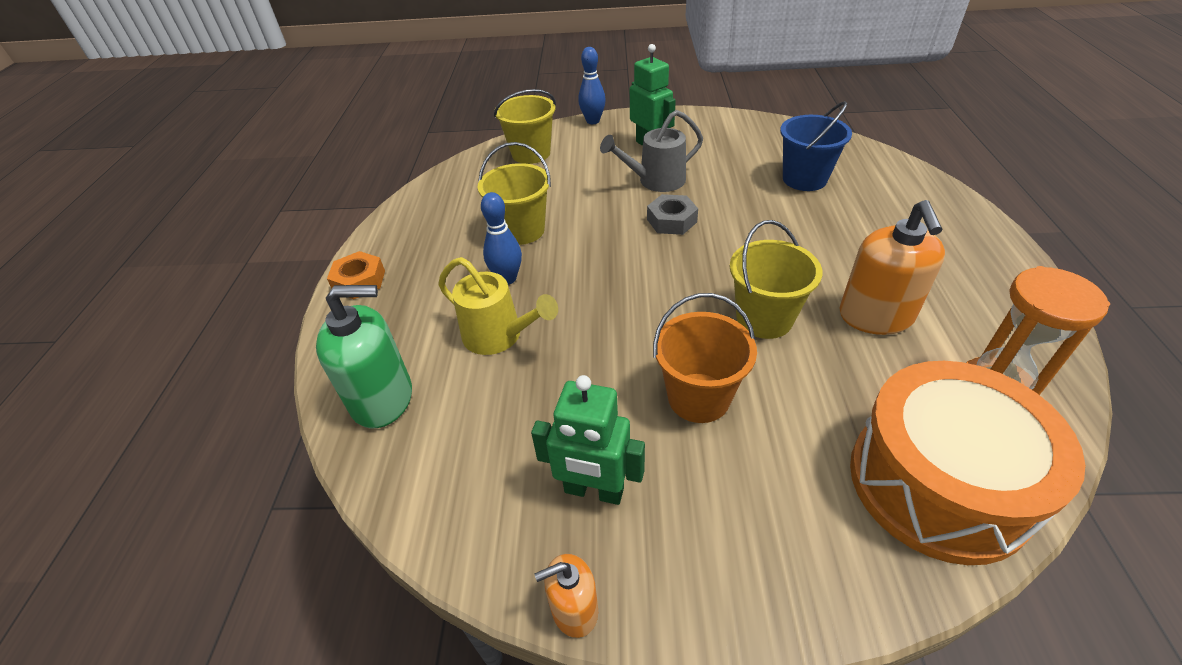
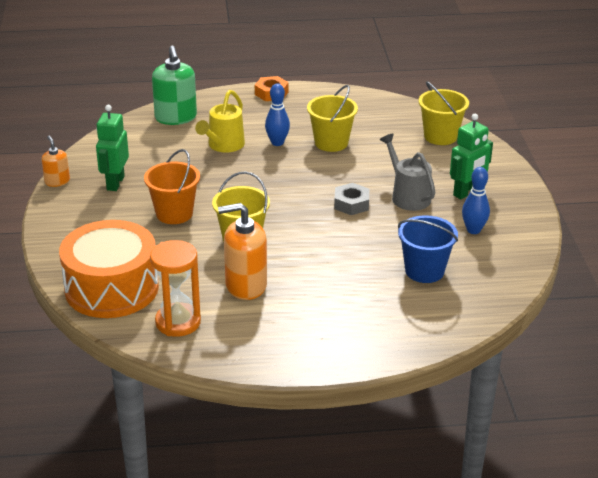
camera: 80 degrees right, 10 degrees down
blue bowling pin [578,47,606,124] -> blue bowling pin moved to [462,167,490,234]

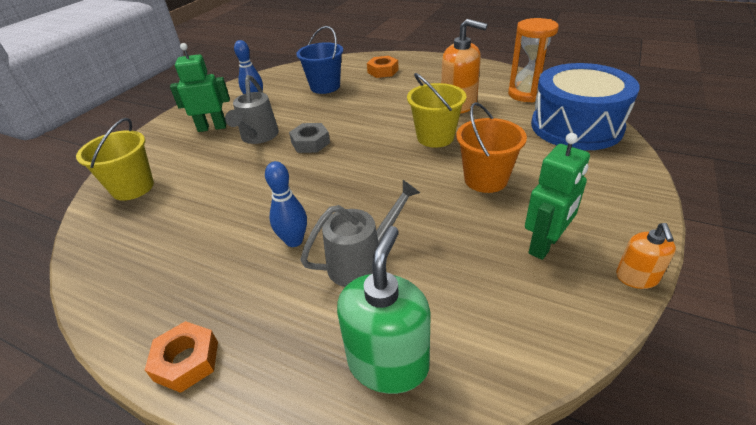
camera: 145 degrees left, 5 degrees up
orange drum [59,220,159,318] -> blue drum [531,63,640,151]
yellow watering can [195,90,245,153] -> grey watering can [300,180,420,287]
yellow bucket [307,85,358,152] -> none
none -> orange nut [367,56,399,78]

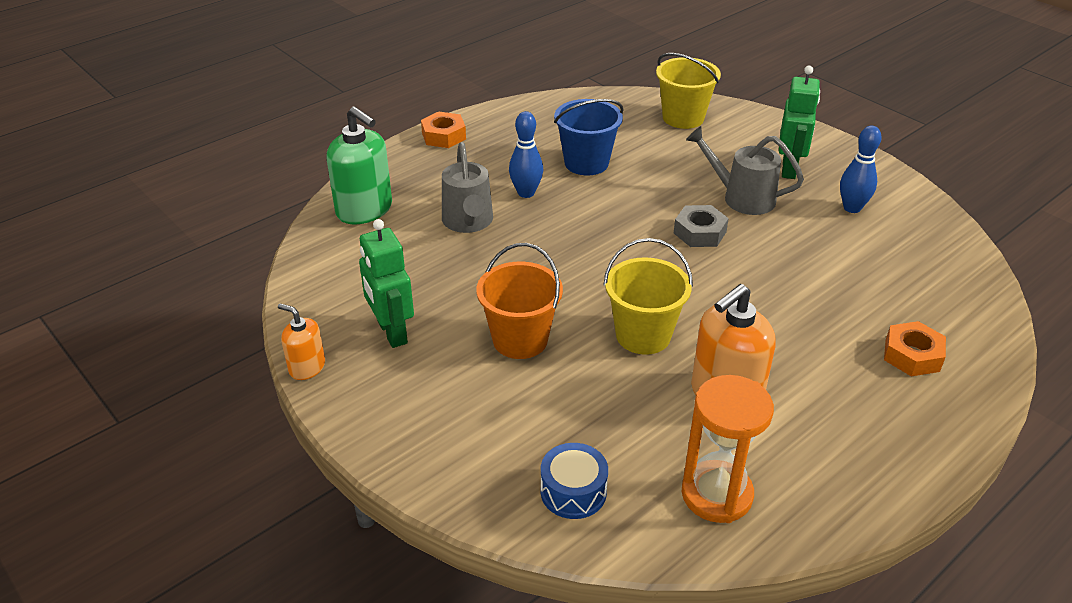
camera: 110 degrees right, 0 degrees up
blue bucket [296,26,343,94] -> blue bucket moved to [554,99,624,175]
blue drum [531,63,640,151] -> blue drum [541,443,608,519], size x0.44

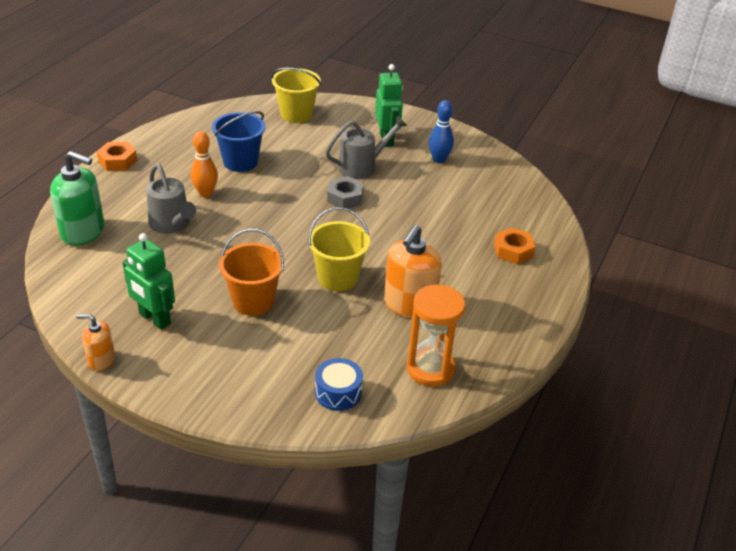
camera: 25 degrees left, 0 degrees up
blue bowling pin [509,111,543,198] -> orange bowling pin [191,131,218,198]
grey watering can [686,126,804,215] -> grey watering can turned 150 degrees clockwise [325,115,407,179]

